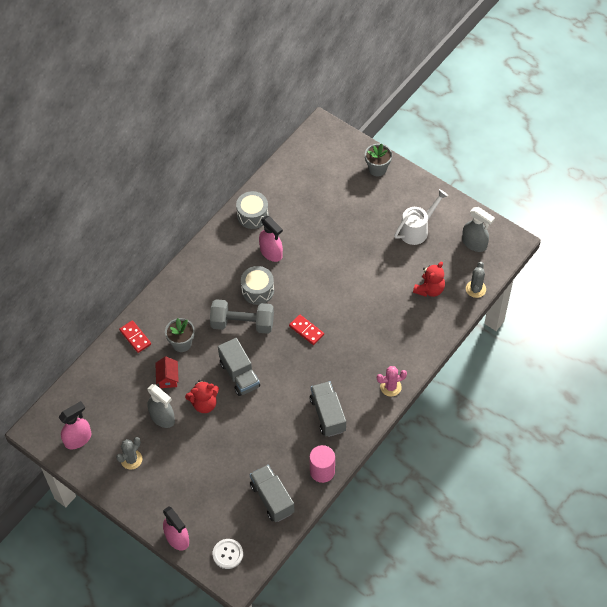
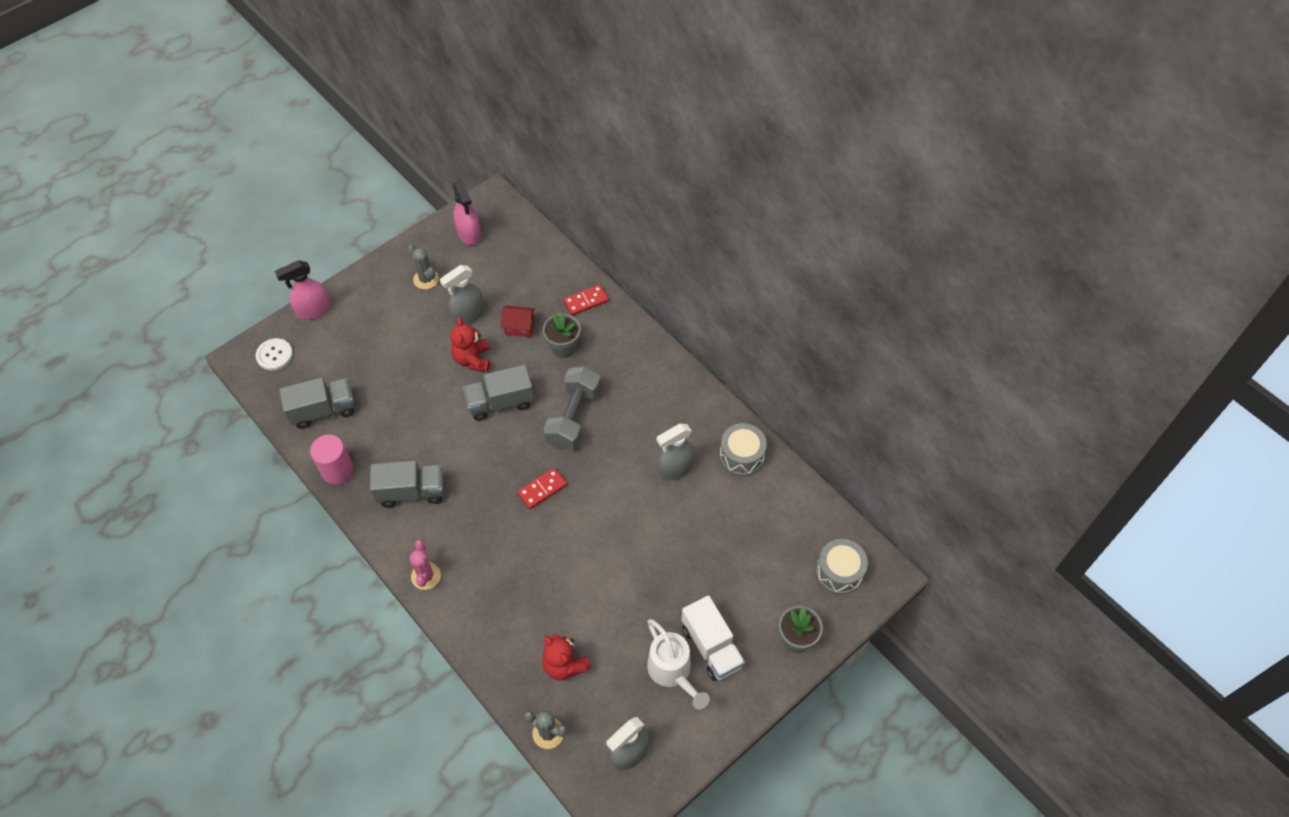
camera: 100 degrees right, 0 degrees up
grey drum [241,266,274,305] -> grey drum moved to [816,539,868,595]
pink spray bottle [259,216,283,262] -> grey spray bottle [656,424,695,481]
none -> white truck [681,595,745,681]

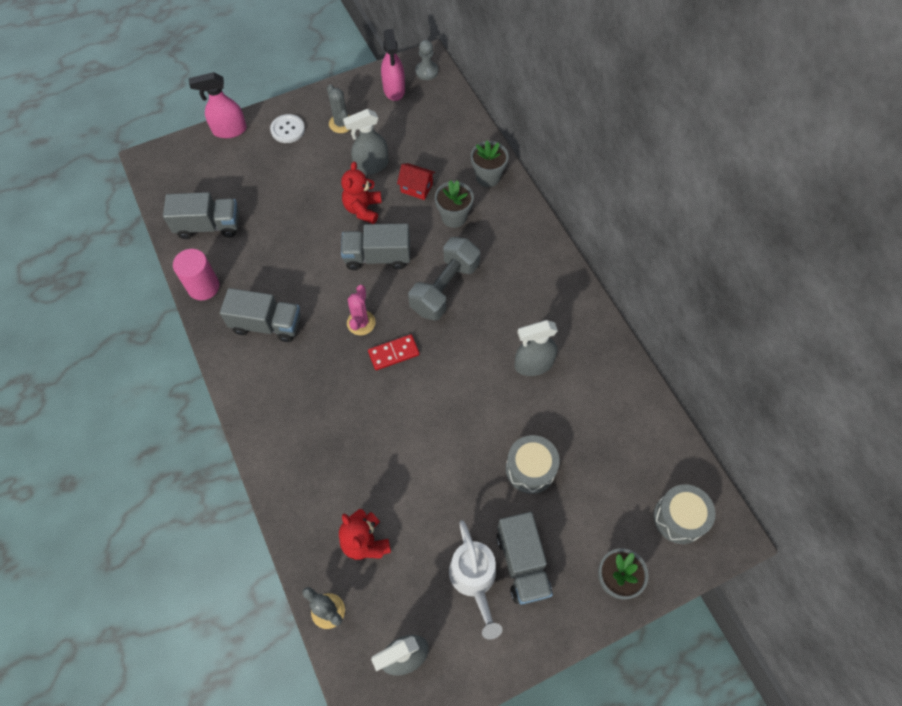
camera: 15 degrees right, 5 degrees up
white button [256,338,293,370] -> white button moved to [270,114,305,143]
pink cactus [409,540,441,590] -> pink cactus moved to [347,285,376,335]
red domino [563,285,609,316] -> grey flower pot [471,141,509,187]
white truck [681,595,745,681] -> grey truck [496,512,553,605]
grey drum [720,423,767,476] -> grey drum moved to [506,435,560,494]
none -> grey pawn [415,40,438,80]

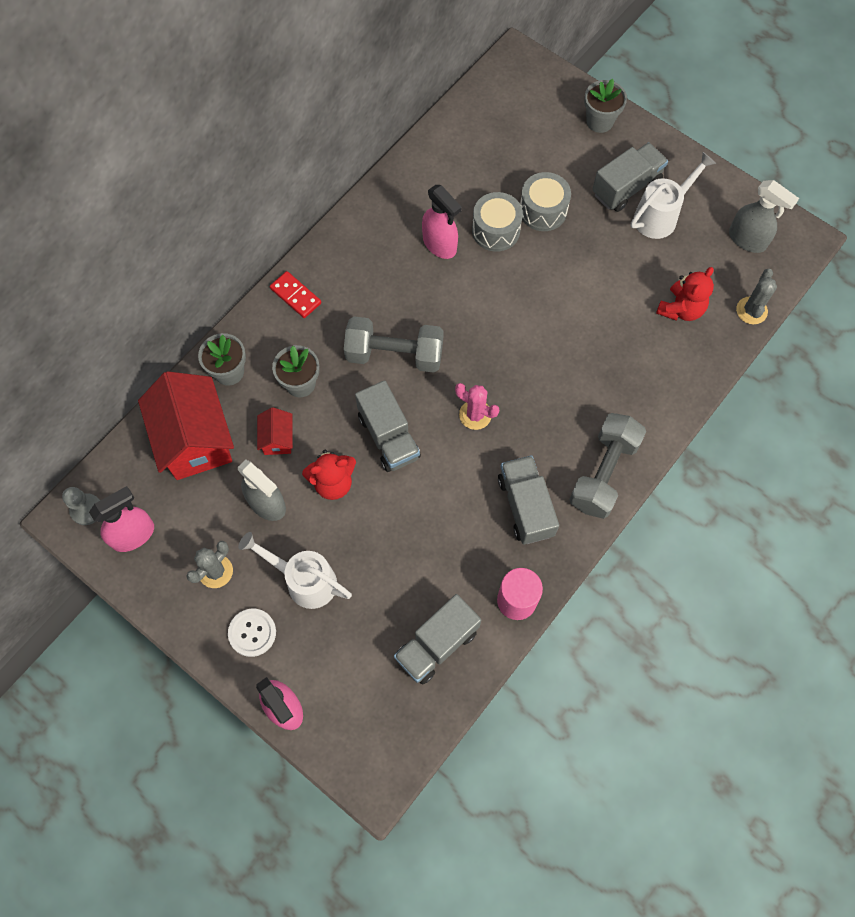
camera: 115 degrees left, 5 degrees up
grey truck [163,192,239,239] -> grey truck turned 105 degrees counterclockwise [394,594,481,685]
pink cactus [347,285,376,335] -> pink cactus turned 45 degrees clockwise [455,383,499,430]
red domino [368,334,419,370] -> red domino moved to [270,271,321,318]
grey spray bottle [514,320,558,376] -> pink spray bottle [422,185,462,259]
grey drum [654,484,716,544] -> grey drum moved to [472,192,523,252]
none -> red house [138,371,234,480]
none -> white watering can [238,532,352,609]
none -> grey dumbbell [569,413,646,519]

